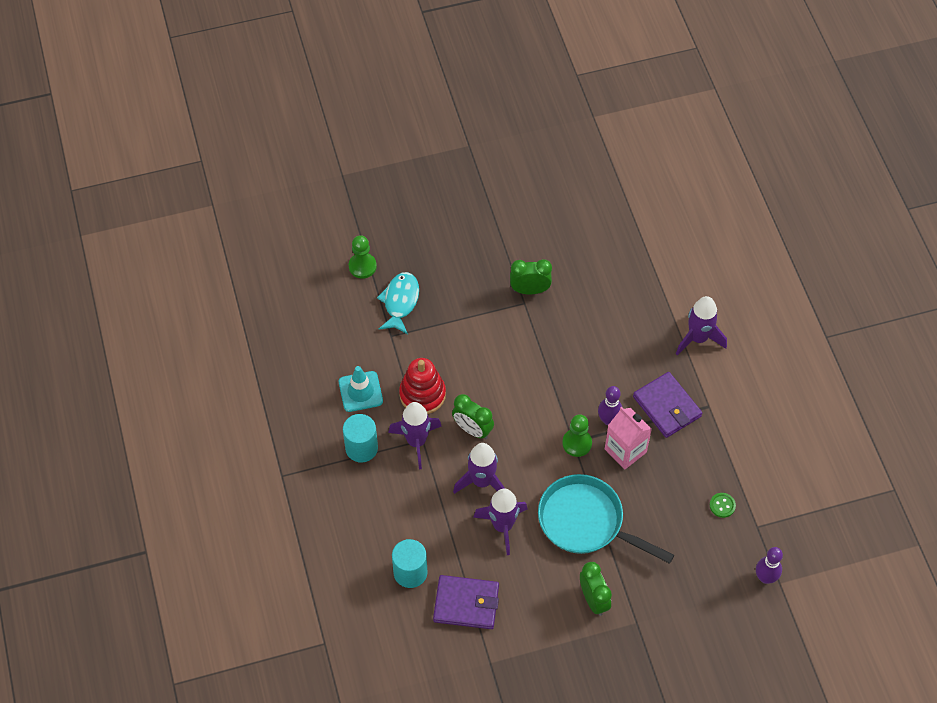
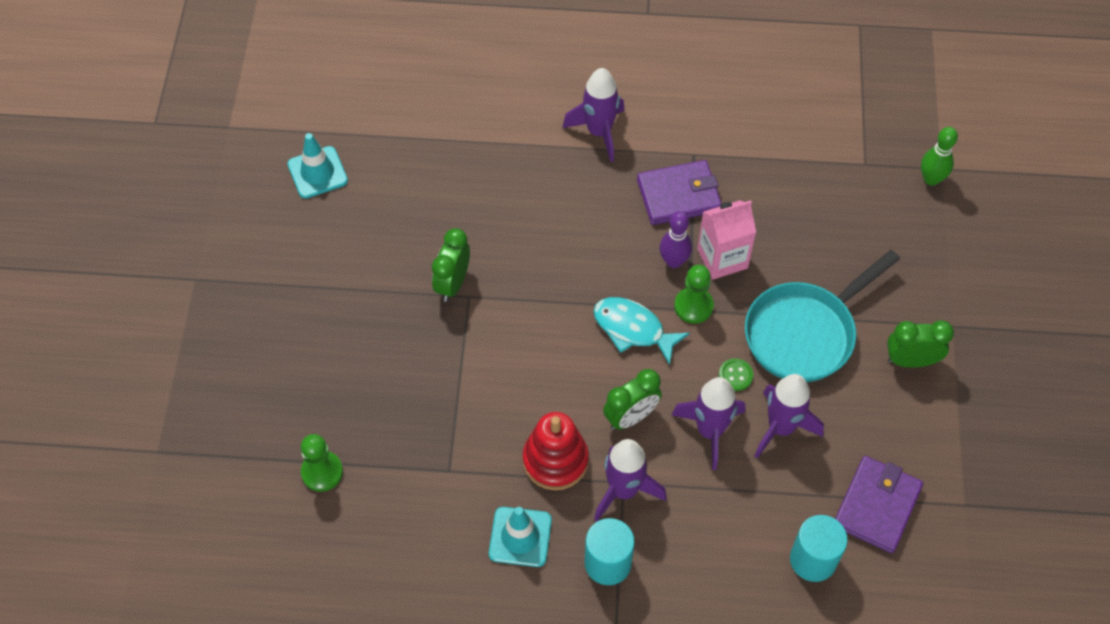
camera: 70 degrees left, 0 degrees up
turquoise fish [377,272,419,334] -> turquoise fish moved to [593,297,690,365]
green button [710,493,736,518] -> green button moved to [719,358,753,391]
purple bowling pin [756,547,783,584] -> green bowling pin [921,127,958,186]
none -> turquoise traffic cone [287,133,348,199]

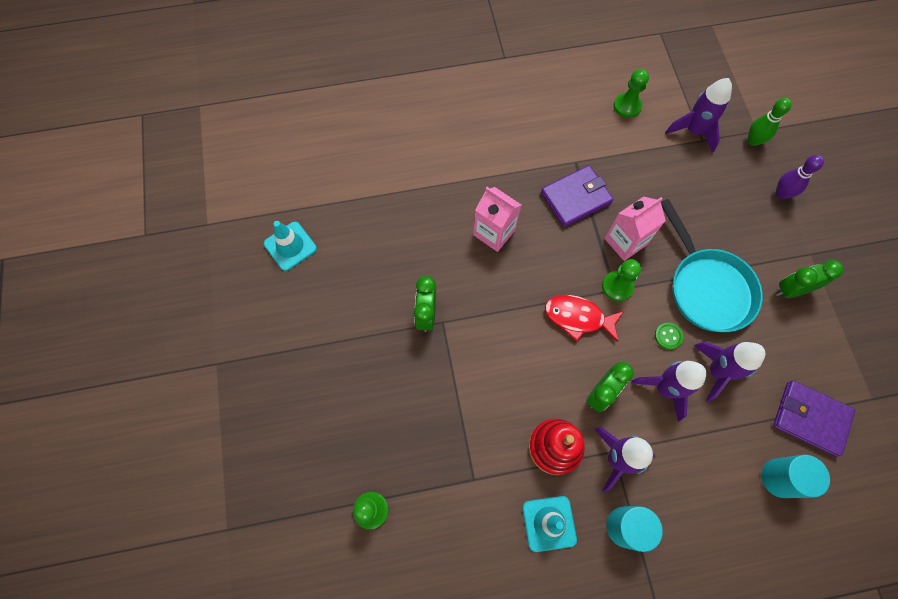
camera: 15 degrees left, 10 degrees up
purple rocket [562,68,625,162] -> purple rocket moved to [665,78,732,153]
turquoise fish [593,297,690,365] -> red fish [545,295,624,342]
purple bowling pin [660,211,692,268] -> purple bowling pin moved to [776,155,824,199]
turquoise pan [745,250,900,382] -> turquoise pan turned 60 degrees counterclockwise [661,199,763,332]
purple wallet [835,456,923,553] -> purple wallet turned 75 degrees counterclockwise [773,380,855,457]
none -> pink carton [473,187,521,252]
none -> green pawn [614,69,649,118]

